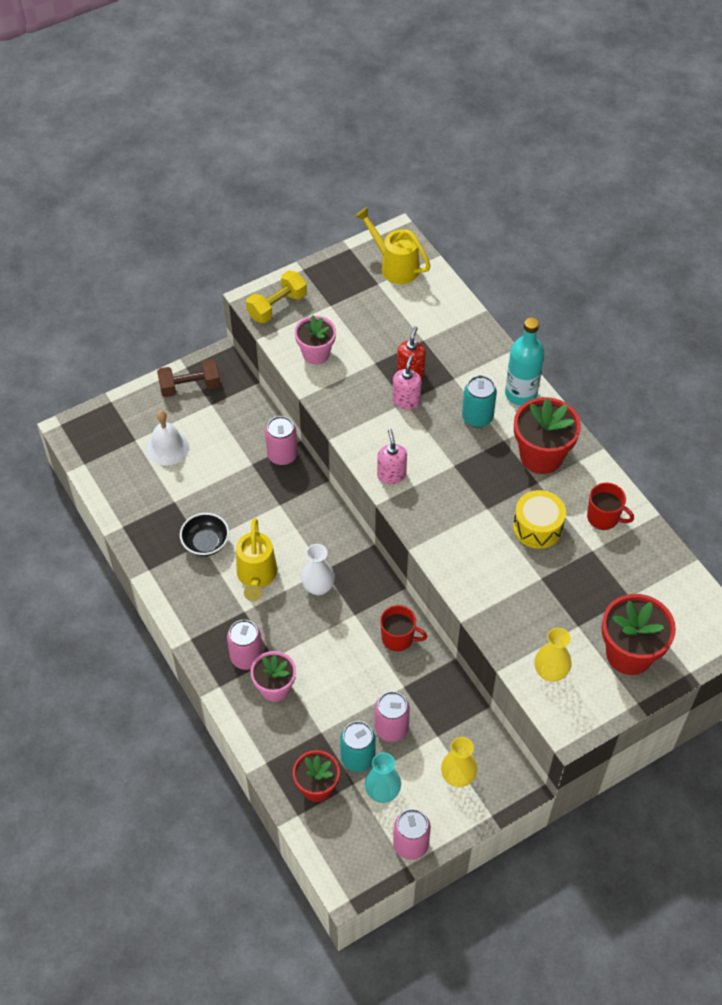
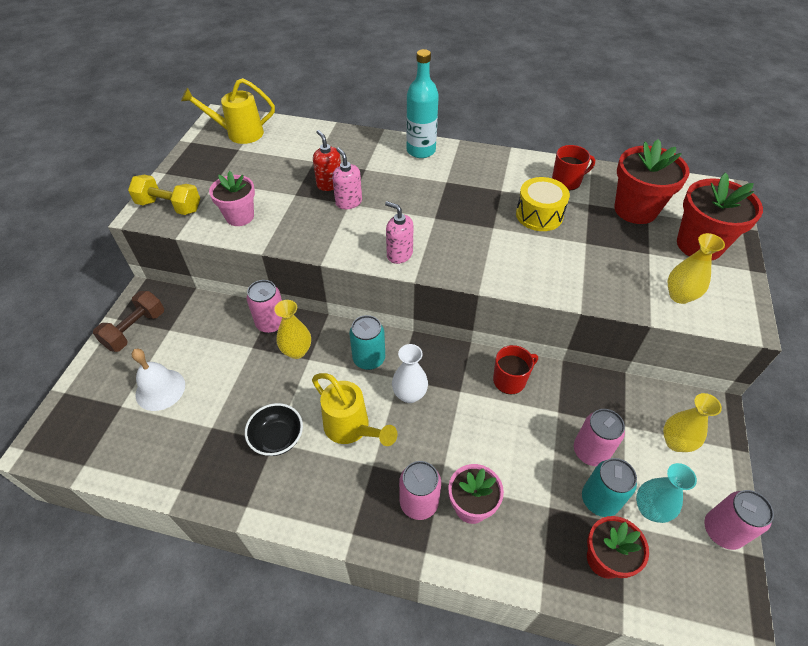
camera: 45 degrees left, 5 degrees down
yellow dumbbell [246,271,307,323] -> yellow dumbbell turned 75 degrees counterclockwise [128,175,200,215]
turquoise can [462,375,497,428] -> turquoise can moved to [349,315,385,370]
red flower pot [514,397,581,474] -> red flower pot moved to [614,139,690,224]
none -> yellow vase [274,300,311,359]

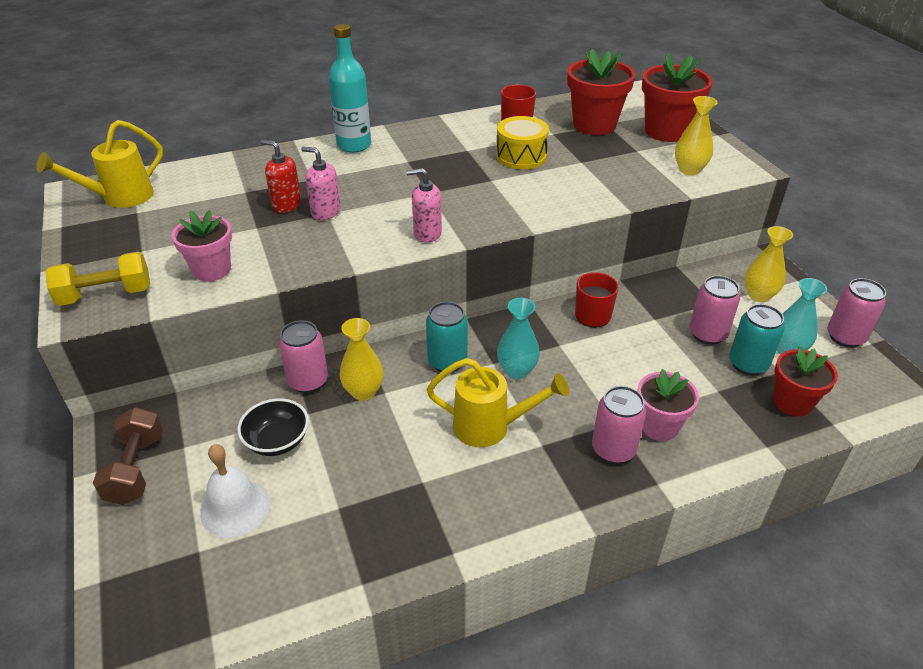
camera: 35 degrees left, 10 degrees down
black bowl [245,403,303,456] -> black bowl moved to [237,398,309,456]
white vase [392,344,428,403] -> turquoise vase [497,298,540,379]

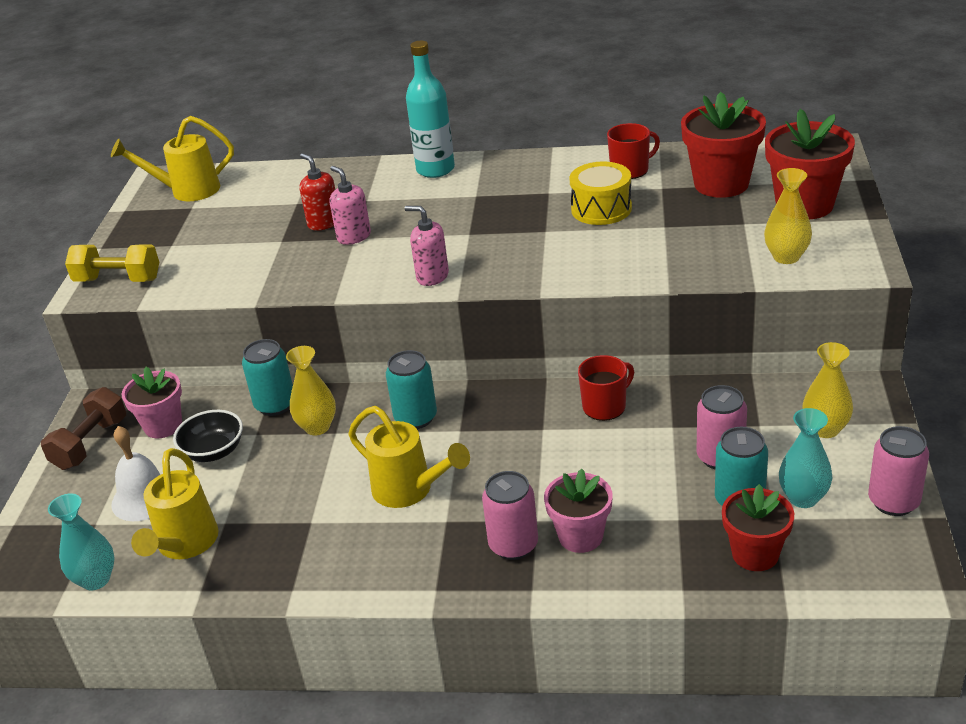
camera: 30 degrees right, 5 degrees down
pink flower pot [172,210,232,281] -> pink flower pot moved to [122,367,182,438]
pink can [279,320,328,393] -> turquoise can [242,339,293,416]
turquoise vase [497,298,540,379] -> turquoise vase moved to [48,493,115,590]
none -> yellow watering can [131,448,219,559]

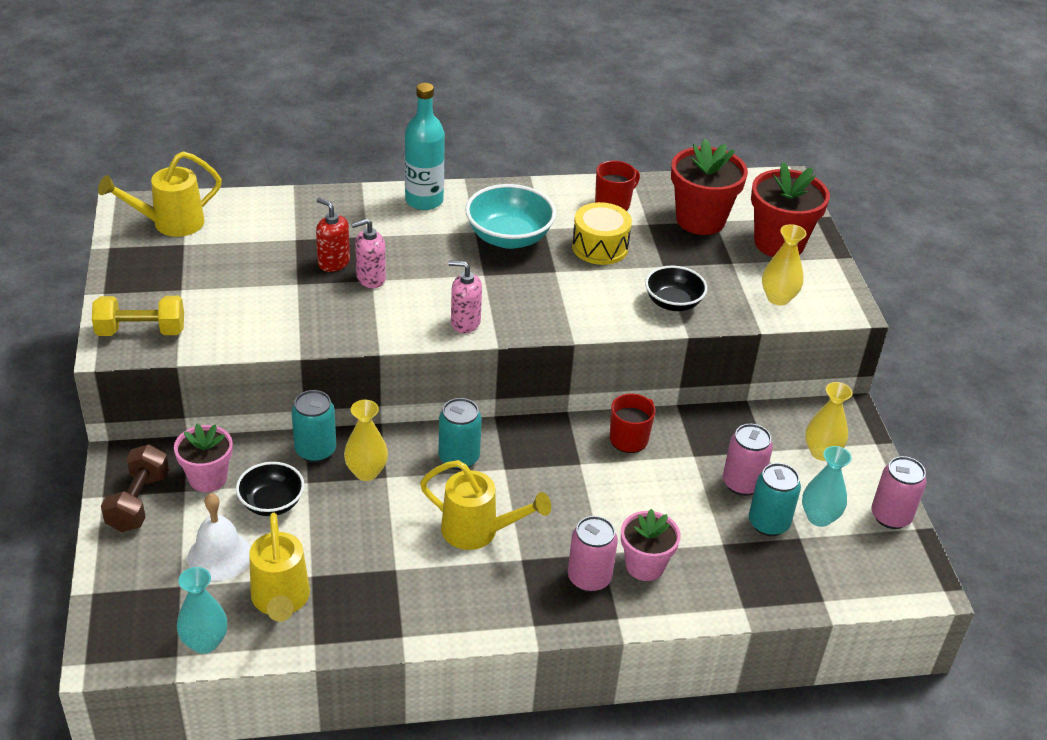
camera: 20 degrees left, 5 degrees up
pink soap dispenser [330,166,371,245] -> pink soap dispenser turned 60 degrees counterclockwise [351,219,386,288]
red flower pot [722,484,794,571] -> none
none -> turquoise bowl [465,184,556,249]
none -> black bowl [645,266,707,311]

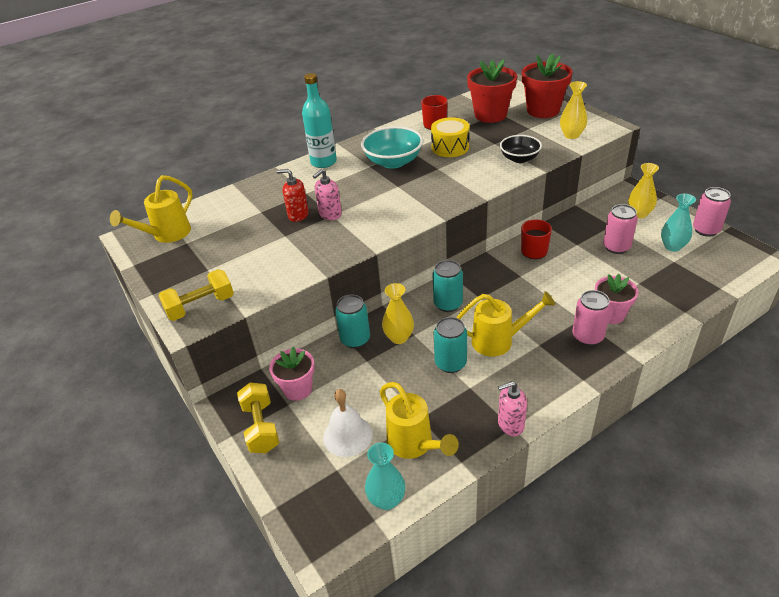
camera: 20 degrees left, 0 degrees up
brown dumbbell [101,444,169,532] -> yellow dumbbell [237,383,279,453]
black bowl [236,462,304,516] -> none
pink soap dispenser [449,261,482,333] -> pink soap dispenser moved to [498,381,527,436]
turquoise can [749,463,801,536] -> turquoise can moved to [434,317,467,373]

